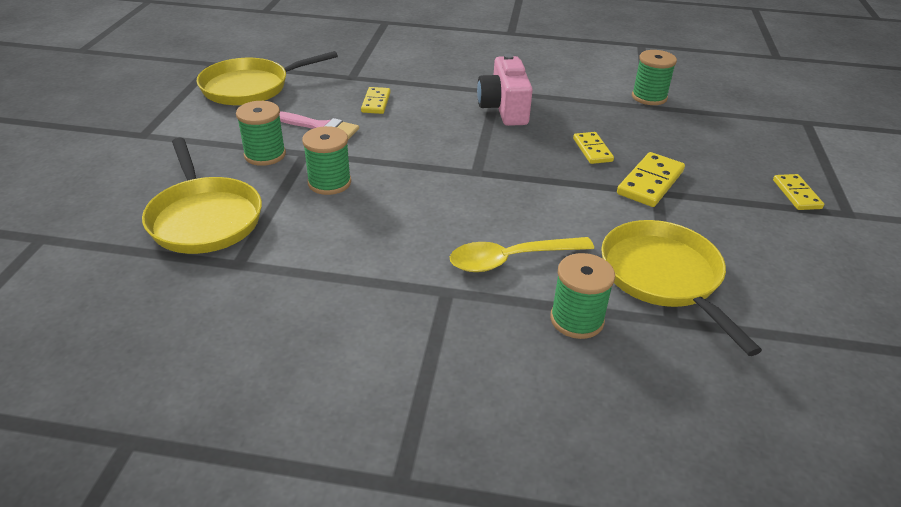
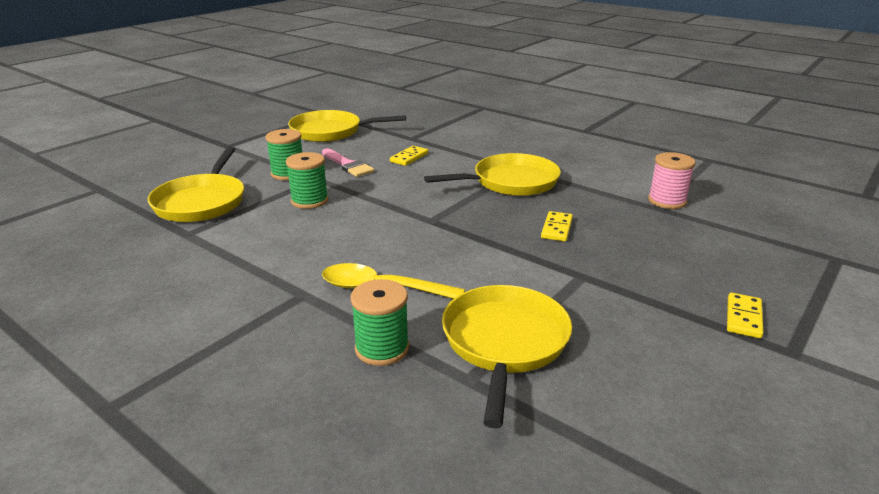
camera: 30 degrees right, 10 degrees down
pink camera [477,54,533,126] -> yellow pan [424,153,561,196]
yellow domino [617,152,685,207] -> none
green spool [632,50,677,105] -> pink spool [648,152,696,209]

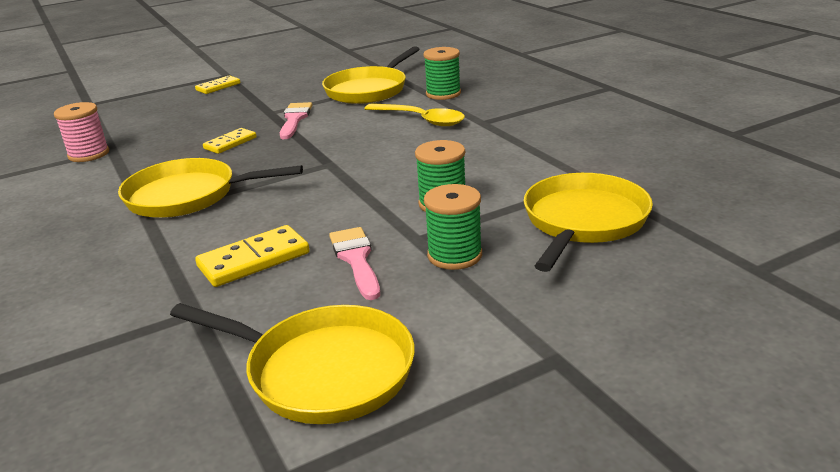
camera: 155 degrees left, 0 degrees up
yellow domino [390,146,428,166] -> yellow domino [195,225,310,287], size x1.52
none -> pink brush [280,102,312,139]

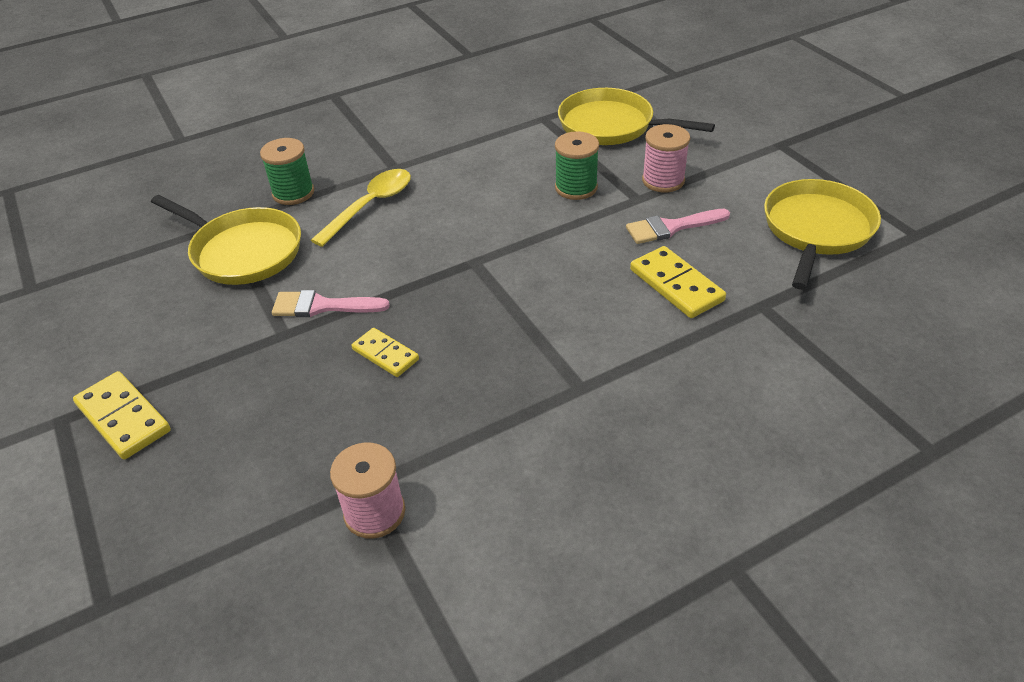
camera: 90 degrees left, 15 degrees up
yellow pan [118,158,303,218] -> none
yellow domino [195,75,240,94] -> yellow domino [73,371,171,459], size x1.52
green spool [424,184,482,270] -> pink spool [642,124,690,192]

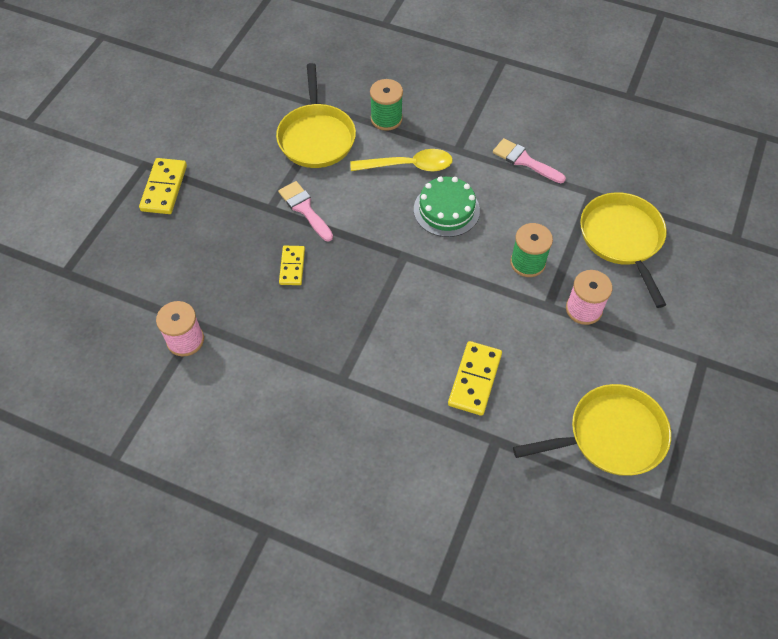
camera: 50 degrees right, 15 degrees up
pink brush [626,209,730,244] -> pink brush moved to [493,138,566,183]
none -> green cake [414,176,480,237]

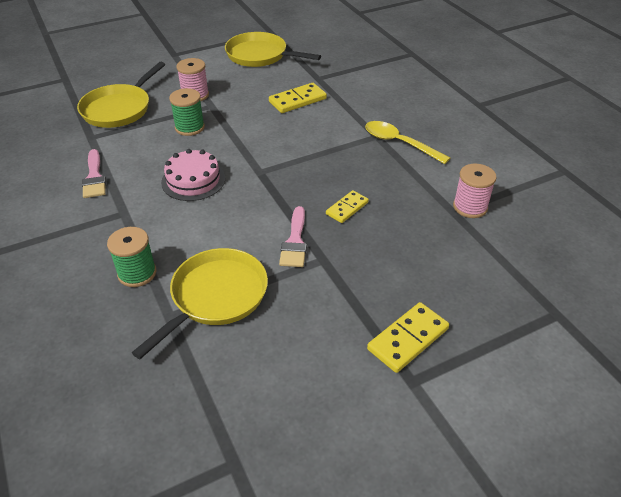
camera: 140 degrees left, 15 degrees down
yellow spoon [350,149,453,172] -> yellow spoon moved to [365,121,450,164]
green cake [414,176,480,237] -> pink cake [161,149,225,201]

